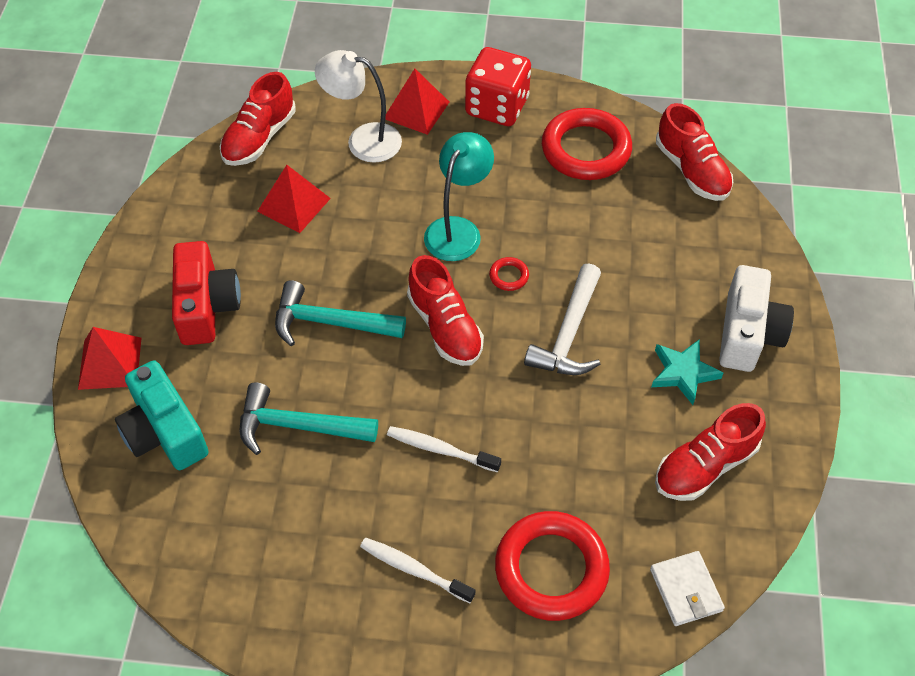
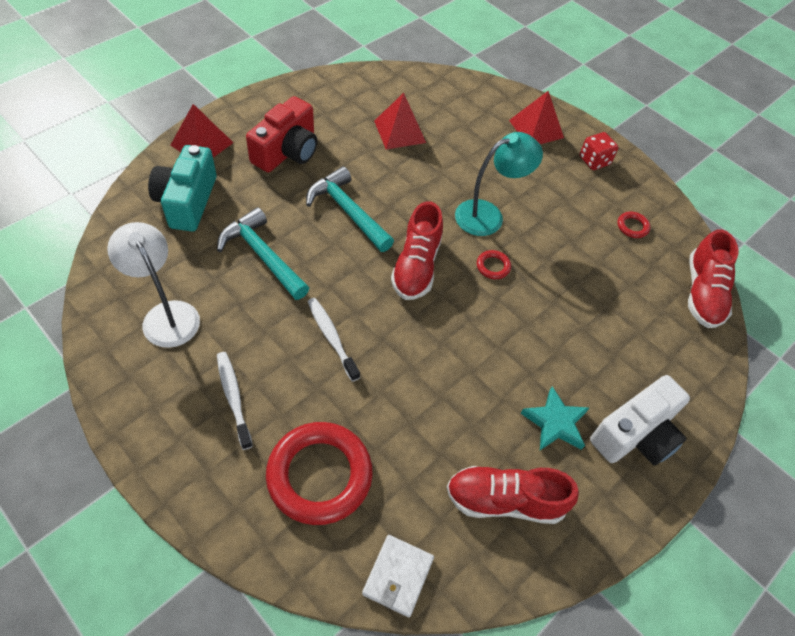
camera: 35 degrees right, 0 degrees up
red shoe [220,72,296,166] -> none
white lamp [315,50,402,163] -> white lamp moved to [107,222,200,348]
red dice [465,47,531,126] -> red dice [580,132,619,170], size x0.56
white hammer [524,263,601,375] -> none
red ring [542,108,632,180] -> red ring [617,212,650,238], size x0.41

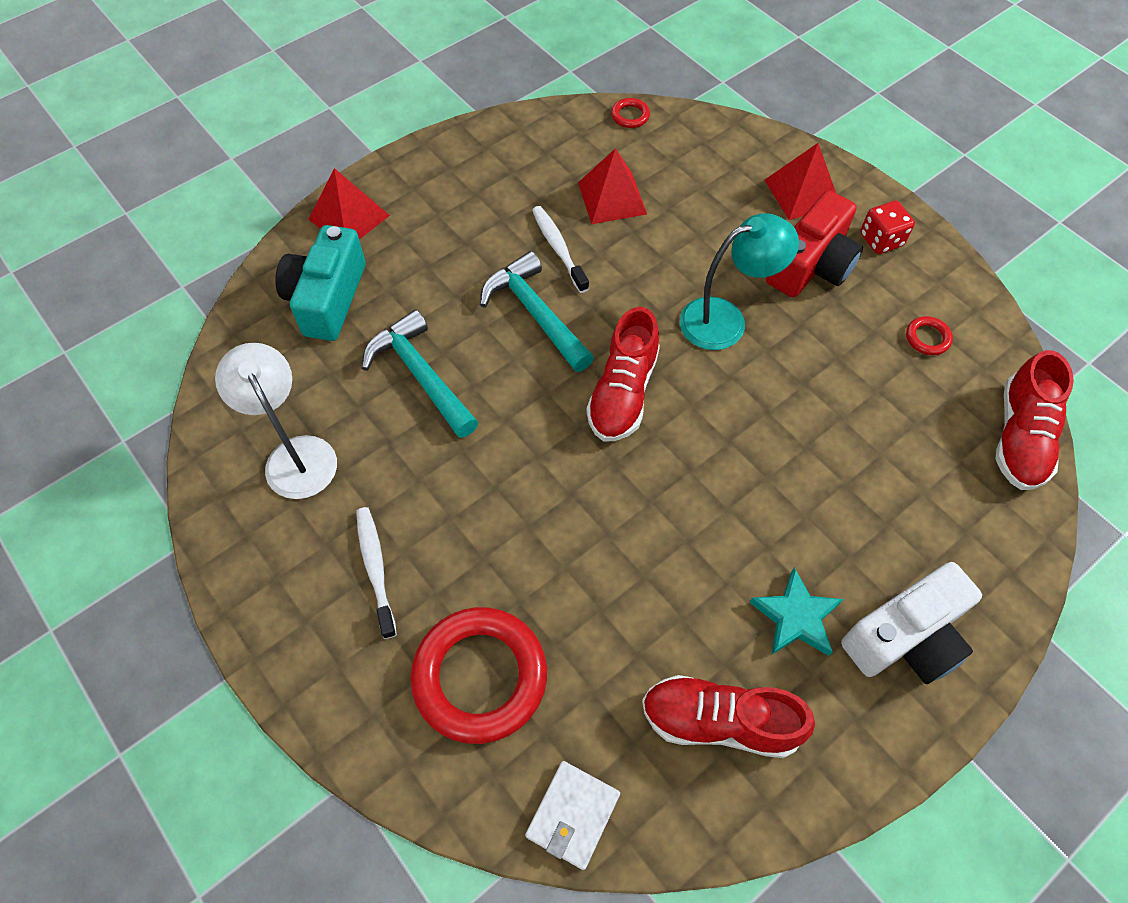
camera: 10 degrees right, 5 degrees up
red camera [246,96,318,172] -> red camera moved to [766,190,863,298]
white toothbrush [308,298,360,382] -> white toothbrush moved to [532,206,589,293]
red ring [477,250,511,279] -> red ring moved to [611,98,650,128]

